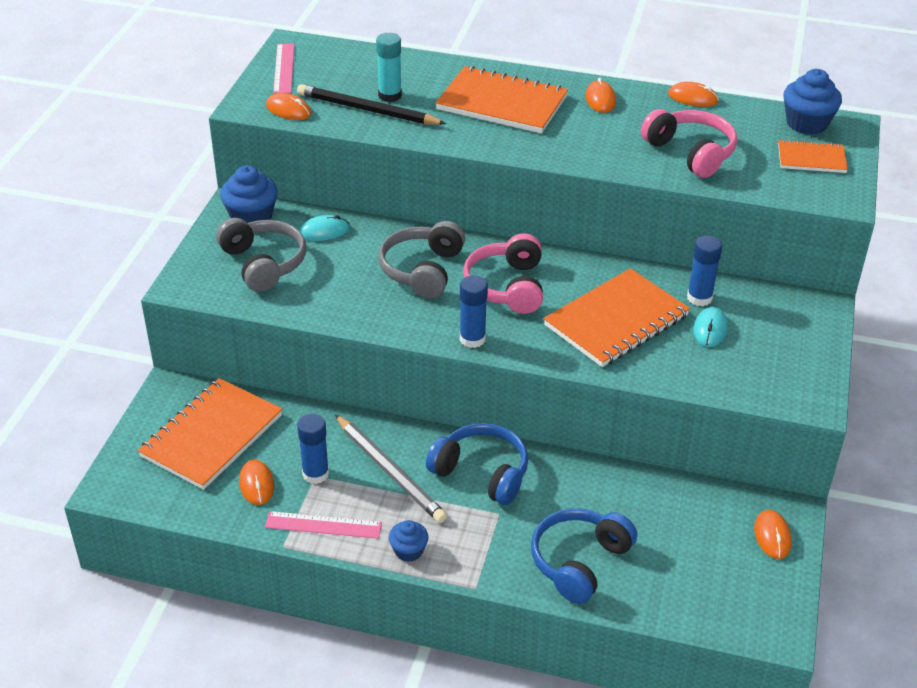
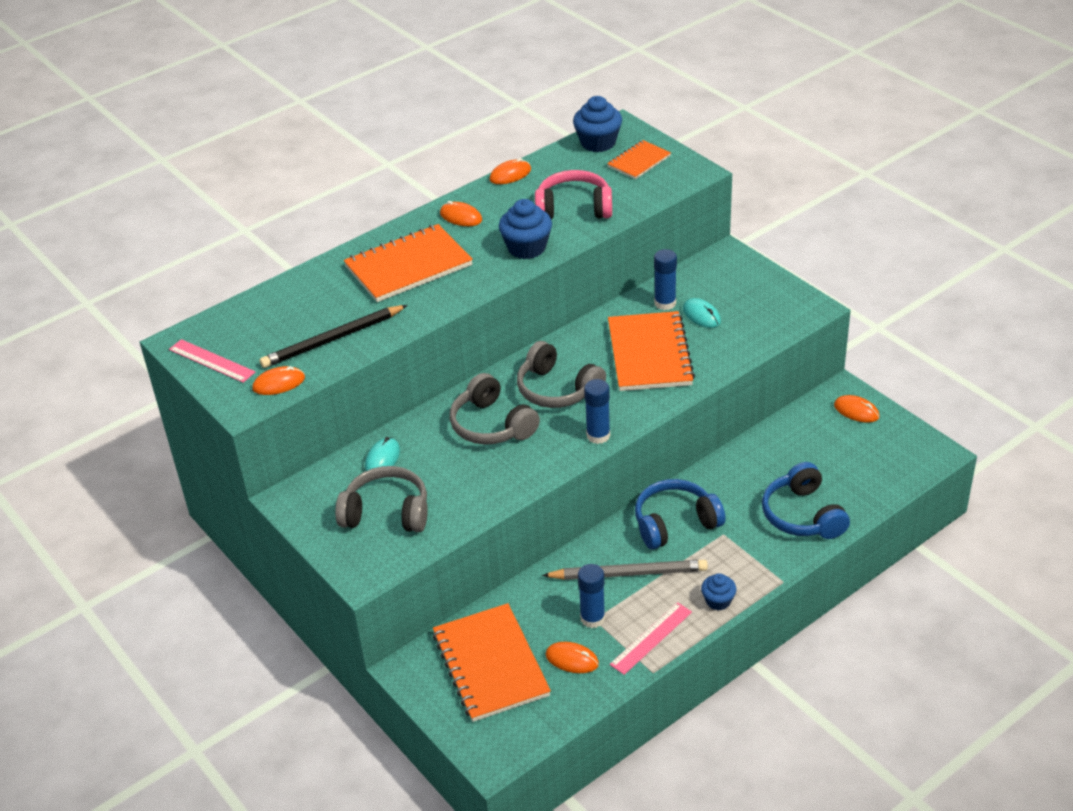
camera: 50 degrees left, 0 degrees up
blue cupcake [220,165,278,223] -> blue cupcake moved to [499,199,552,259]
turquoise glue stick [376,33,402,102] -> none
pink headphones [463,233,543,314] -> grey headphones [517,341,606,408]

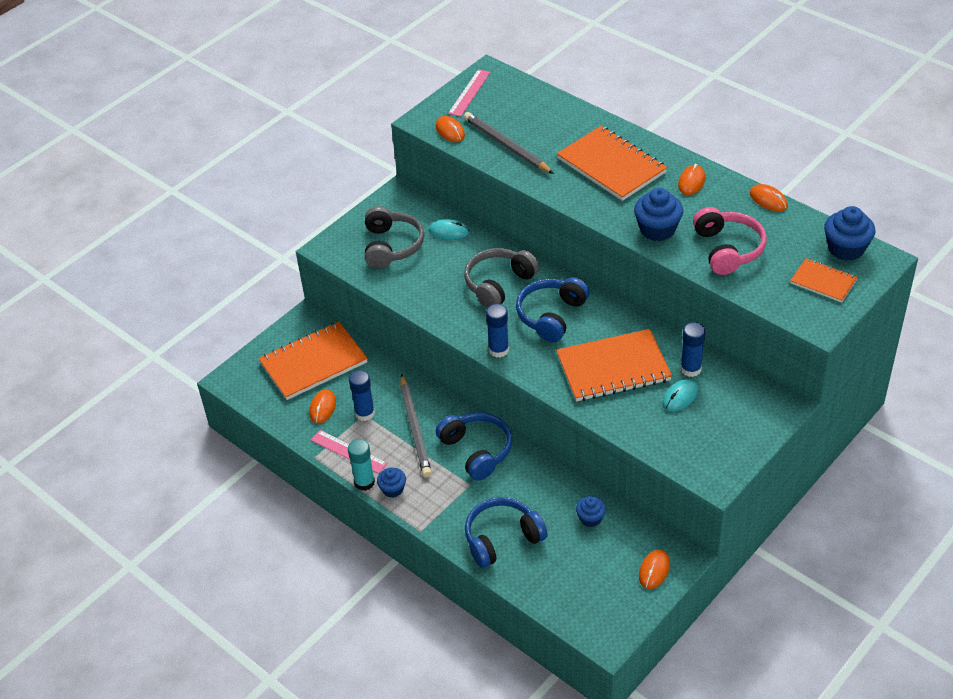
camera: 80 degrees right, 5 degrees up
black pencil [259,305,407,368] -> grey pencil [464,112,554,174]
grey headphones [517,341,606,408] -> blue headphones [516,277,590,342]
none -> turquoise glue stick [348,439,375,491]
none -> blue cupcake [576,496,606,527]

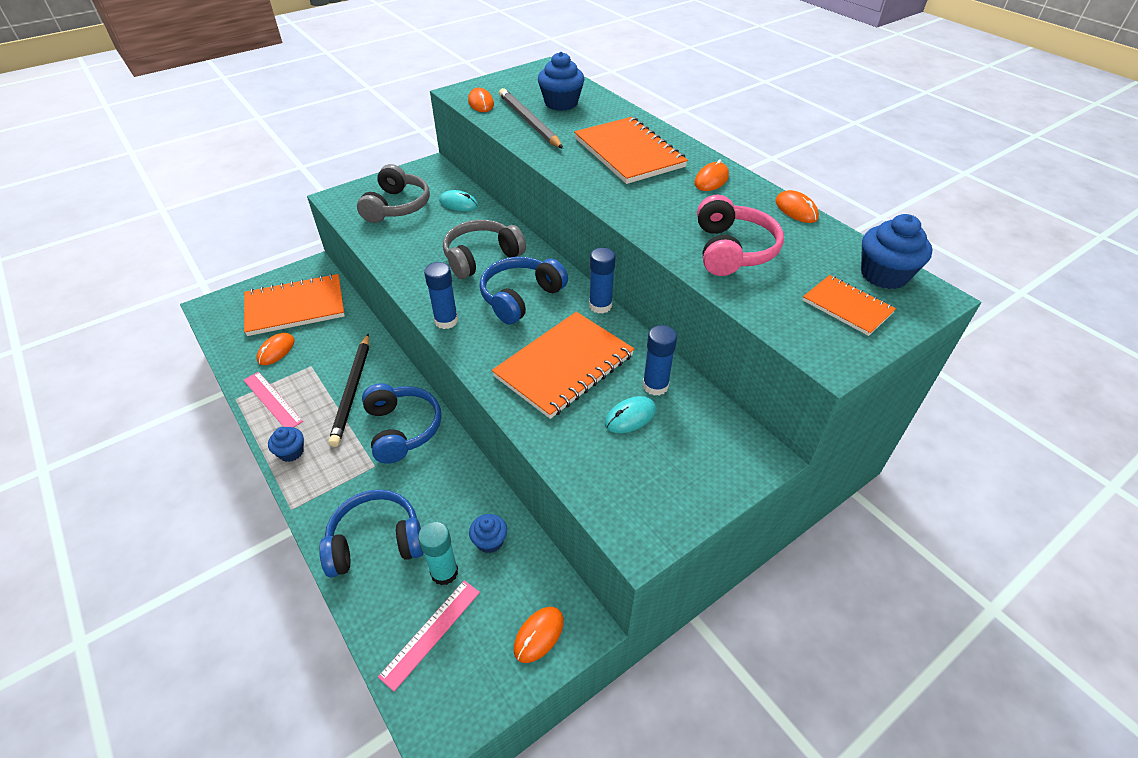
camera: 10 degrees right, 0 degrees up
turquoise glue stick [348,439,375,491] -> turquoise glue stick moved to [418,521,458,585]
blue glue stick [349,370,375,421] -> blue glue stick moved to [589,247,616,314]
grey pencil [400,374,432,477] -> black pencil [328,334,369,447]
pink ruler [448,69,491,117] -> pink ruler moved to [378,580,480,691]
orange notebook [556,329,672,402] -> orange notebook turned 45 degrees counterclockwise [492,312,634,419]
blue cupcake [634,188,683,241] -> blue cupcake moved to [538,52,585,111]

